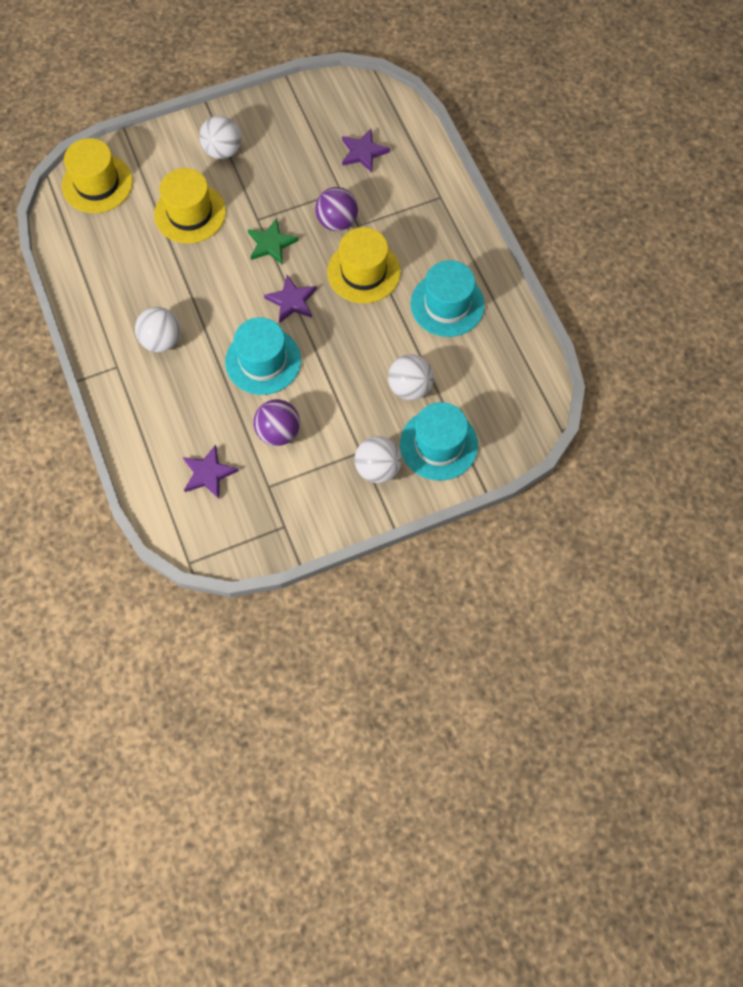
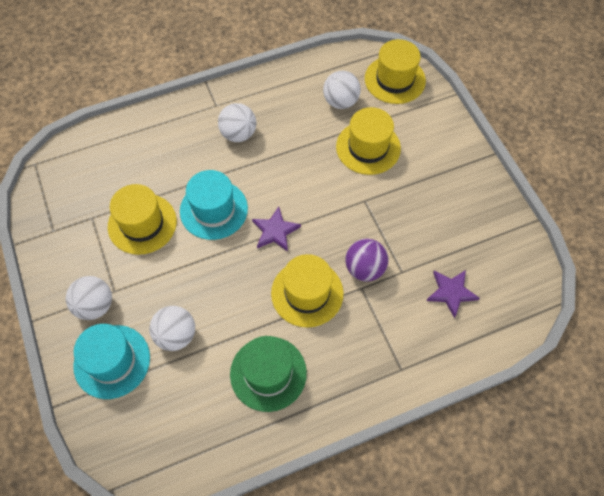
camera: 90 degrees right, 5 degrees down
purple star [183,445,238,499] -> none
white ball [199,115,241,159] -> white ball moved to [323,71,361,109]
green star [247,218,299,265] -> none
purple ball [253,399,300,446] -> yellow hat [108,184,177,255]
turquoise hat [410,260,485,337] -> green hat [230,336,307,412]

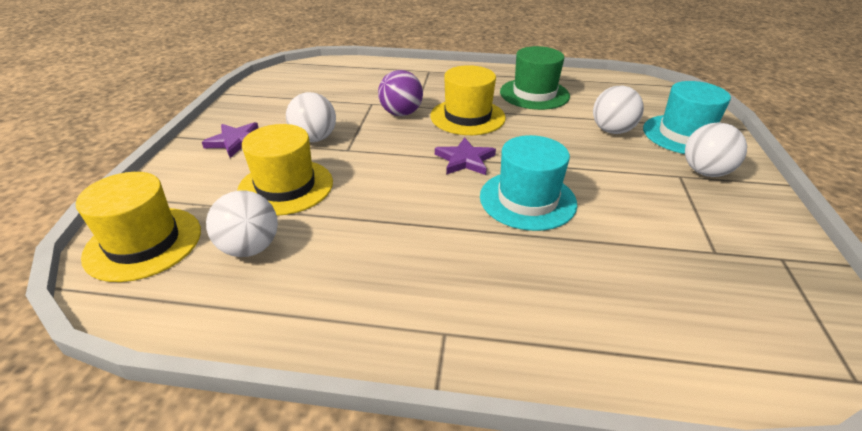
camera: 150 degrees left, 25 degrees down
yellow hat [108,184,177,255] -> none
white ball [218,103,256,142] -> white ball moved to [286,92,336,142]
purple star [427,270,479,318] -> purple star moved to [202,122,259,158]

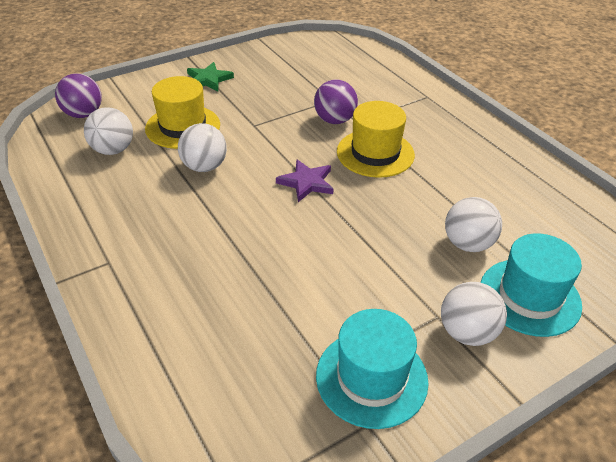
camera: 50 degrees right, 5 degrees up
yellow hat [76,172,201,282] -> purple ball [55,73,102,118]
purple star [202,122,259,158] -> green star [187,62,234,91]
white ball [286,92,336,142] -> white ball moved to [178,123,227,172]
turquoise hat [480,135,577,231] -> turquoise hat moved to [316,309,429,429]
green hat [500,46,570,110] -> none

